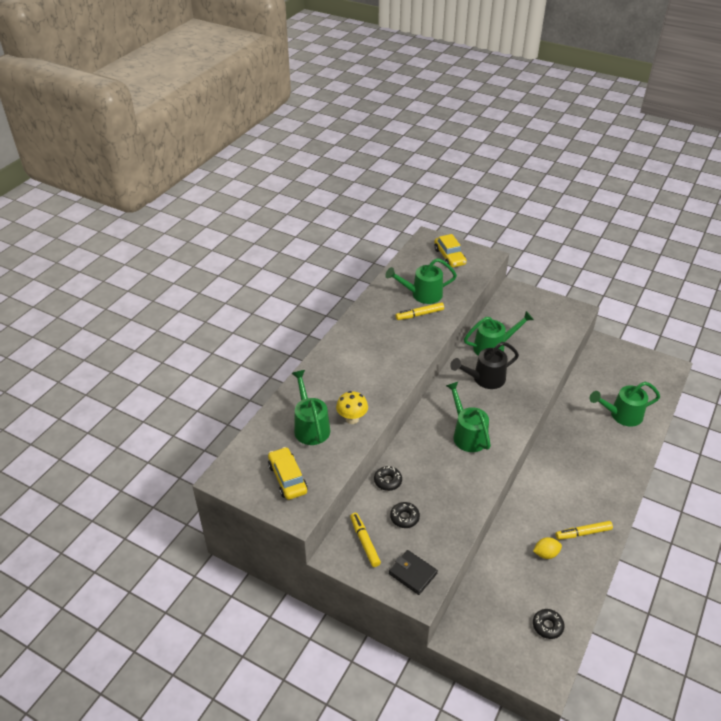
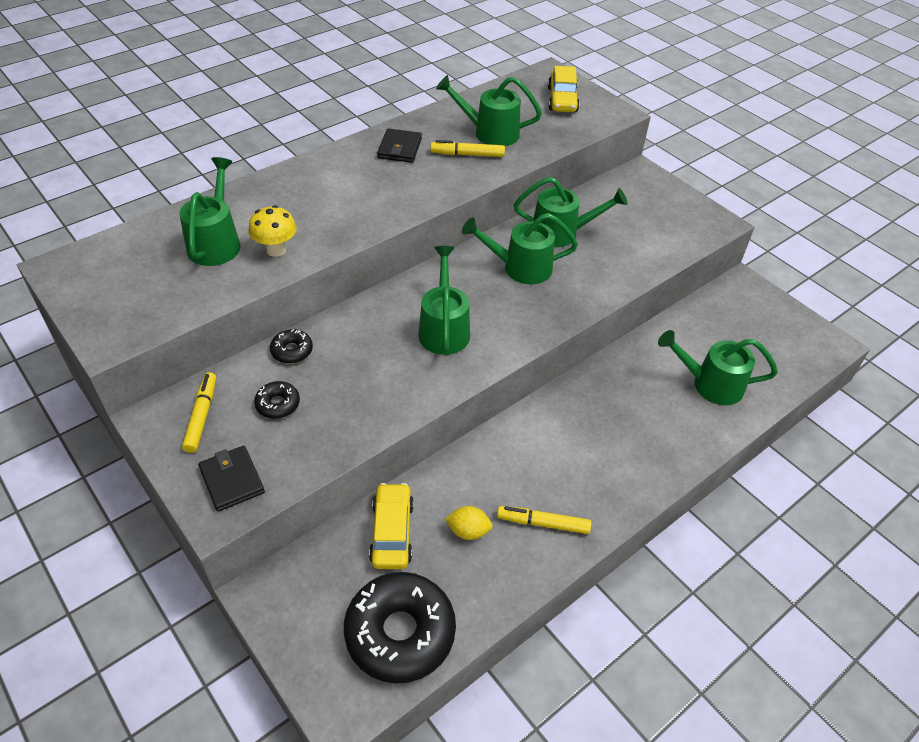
camera: 20 degrees right, 5 degrees up
yellow car [268,447,308,500] -> yellow car moved to [369,483,414,569]
black watering can [450,342,519,389] -> green watering can [462,213,578,284]
black donut [533,609,565,639] -> black donut [344,572,456,683], size x2.21
none -> black wallet [377,128,422,163]

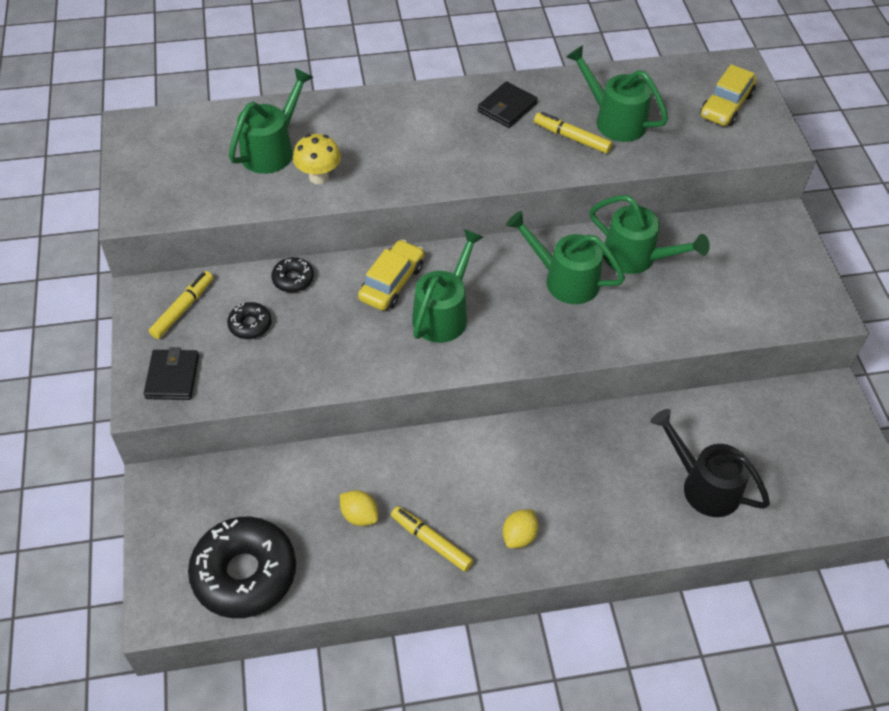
camera: 30 degrees right, 5 degrees up
yellow car [369,483,414,569] -> yellow car moved to [358,240,424,310]
green watering can [658,330,778,405] -> black watering can [651,409,770,517]
none -> yellow lemon [503,510,538,548]

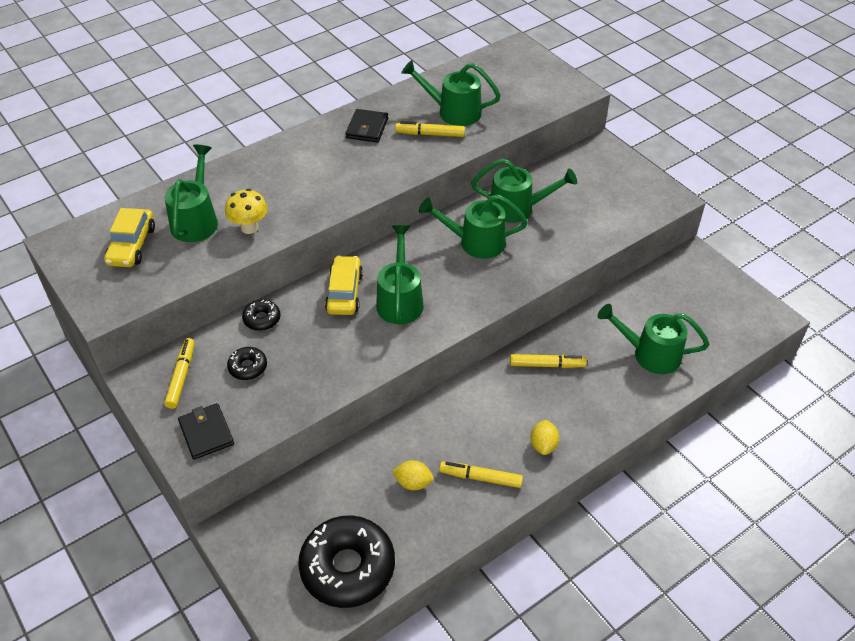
camera: 25 degrees left, 5 degrees down
black watering can [651,409,770,517] -> green watering can [598,304,709,374]
yellow car [700,64,757,126] -> yellow car moved to [104,208,155,267]
none -> yellow marker [510,354,587,368]

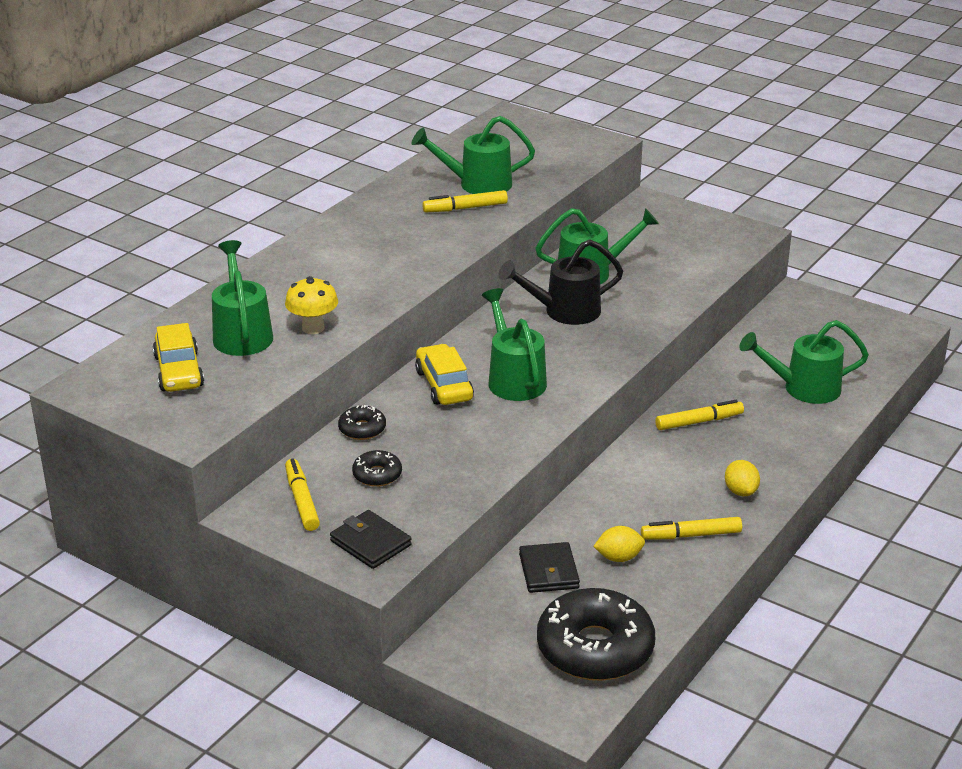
camera: 20 degrees left, 15 degrees down
black wallet [346,109,388,143] -> black wallet moved to [519,542,580,593]
green watering can [419,194,528,259] -> black watering can [498,239,623,325]

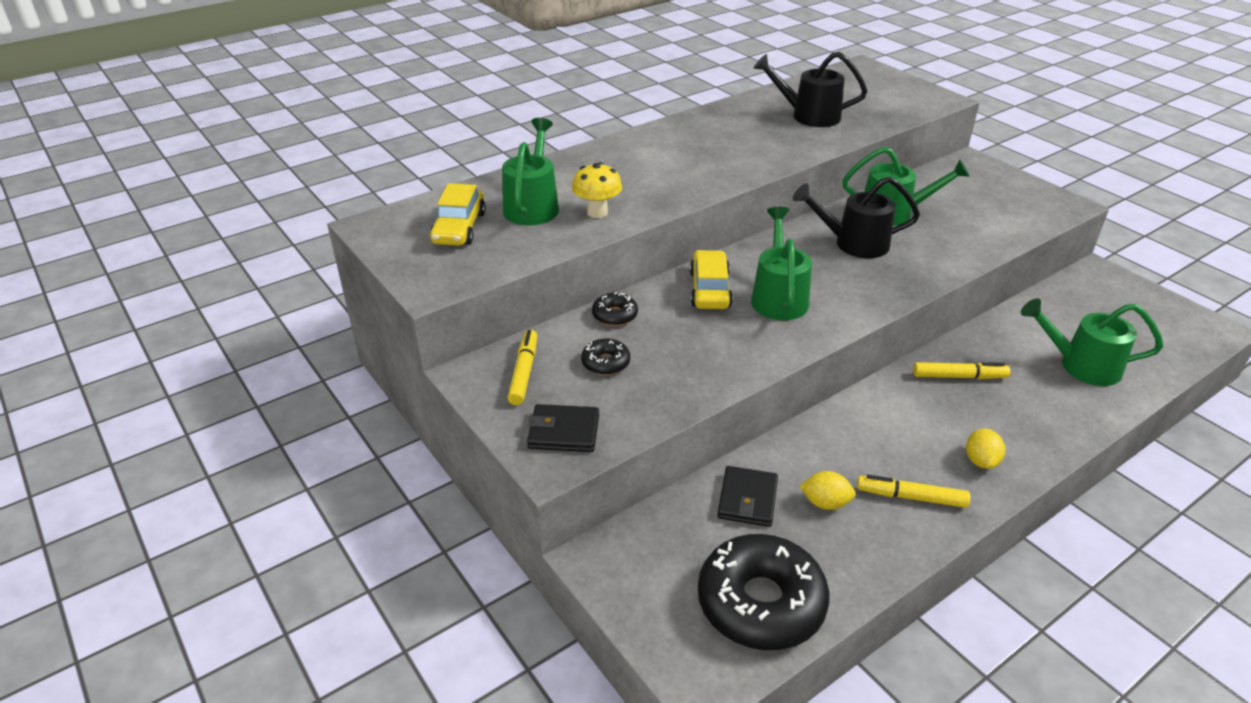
camera: 20 degrees right, 5 degrees up
black wallet [330,510,412,569] -> black wallet turned 60 degrees counterclockwise [527,404,599,452]
green watering can [412,116,535,194] -> black watering can [753,52,867,127]
yellow marker [422,190,508,212] -> none

